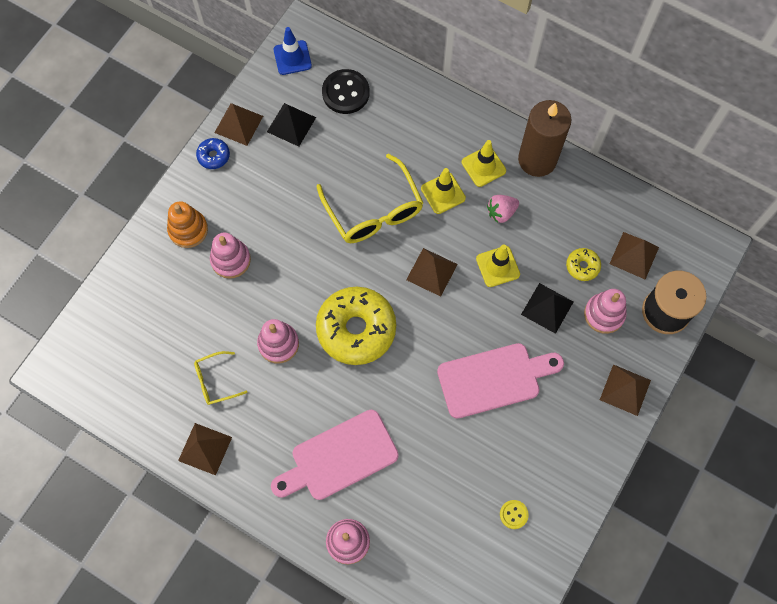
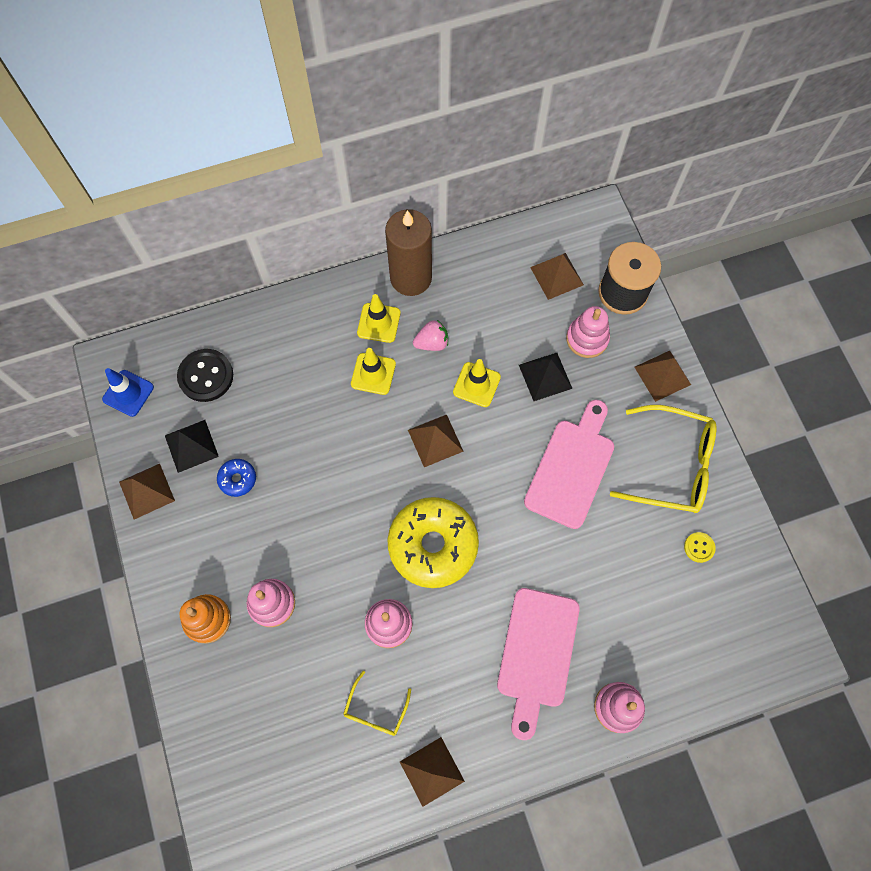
camera: 50 degrees left, 0 degrees up
blue donut [196,138,230,169] -> blue donut moved to [217,459,256,497]
yellow glasses [317,154,423,243] -> yellow glasses moved to [610,405,716,513]
pink strawberry [487,195,519,223] -> pink strawberry turned 120 degrees counterclockwise [413,320,448,351]
yellow donut [566,248,601,281] -> none

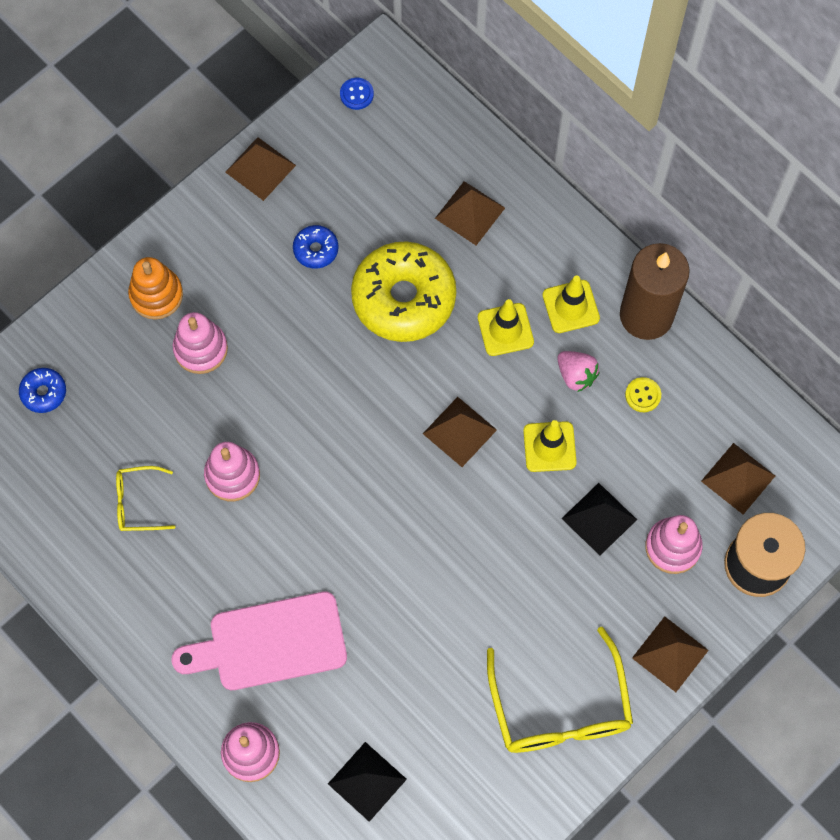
camera: 65 degrees right, 0 degrees up
blue traffic cone [102,368,154,417] -> blue button [340,78,374,110]
black pyramid [165,420,219,473] -> black pyramid moved to [328,742,407,822]
black button [177,349,233,402] -> none
yellow donut [388,497,479,588] -> yellow donut moved to [351,241,456,342]
brown pyramid [400,737,465,807] -> brown pyramid moved to [435,181,505,245]
pink cutting board [524,400,614,529] -> none
yellow button [684,532,716,563] -> yellow button moved to [625,377,661,412]
none -> blue donut [19,368,66,413]

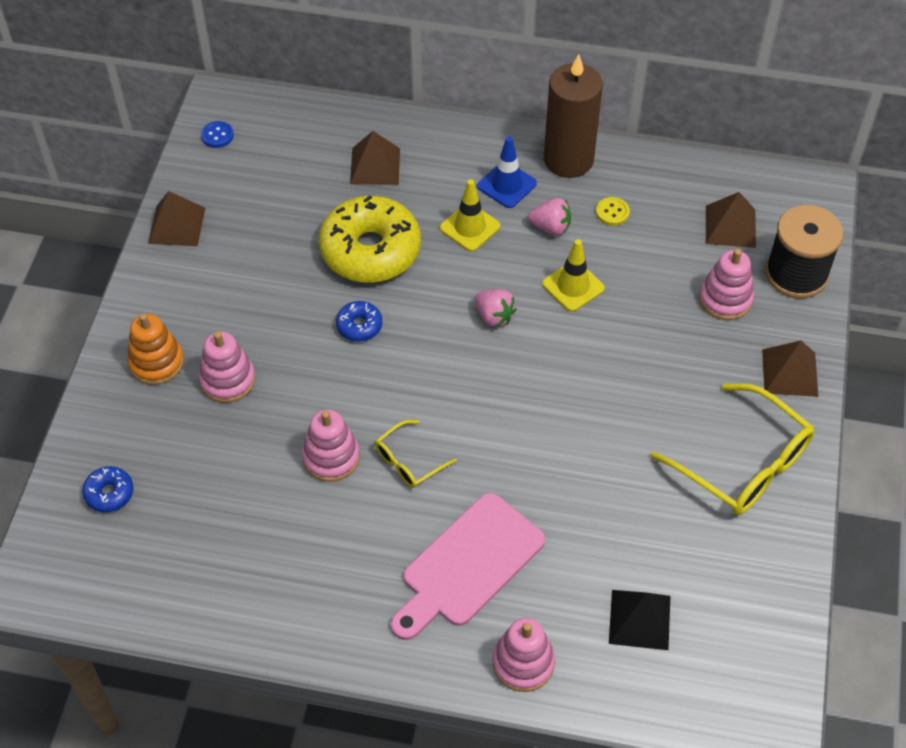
camera: 35 degrees left, 15 degrees down
yellow glasses [116,466,175,531] -> yellow glasses moved to [375,420,457,488]
blue donut [293,225,339,269] -> blue donut moved to [336,301,382,342]
brown pyramid [423,397,497,467] -> pink strawberry [475,289,517,327]
yellow traffic cone [542,276,600,333] -> blue traffic cone [477,136,537,208]
black pyramid [561,483,637,555] -> none

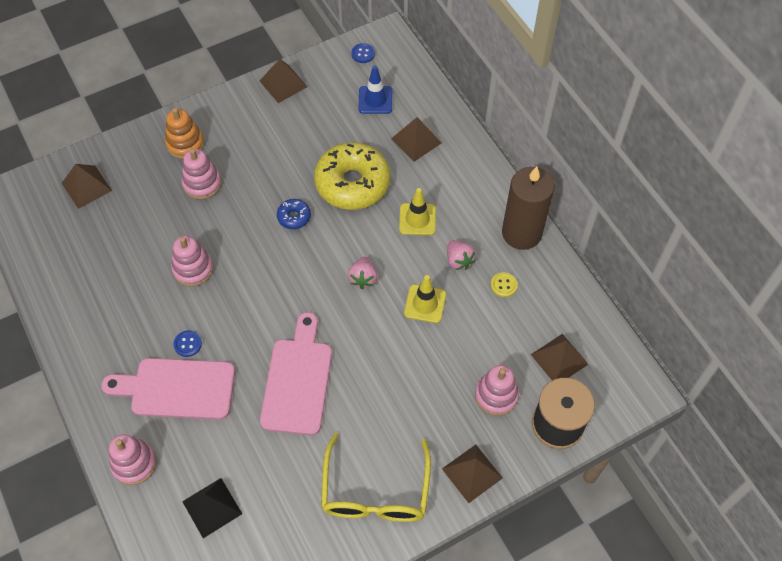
camera: 50 degrees right, 5 degrees up
blue donut [82,466,133,512] -> brown pyramid [62,164,112,209]
yellow glasses [375,420,457,488] -> none
blue traffic cone [477,136,537,208] -> blue traffic cone moved to [359,66,392,114]
none -> blue button [173,330,202,357]
none -> pink cutting board [260,312,332,435]

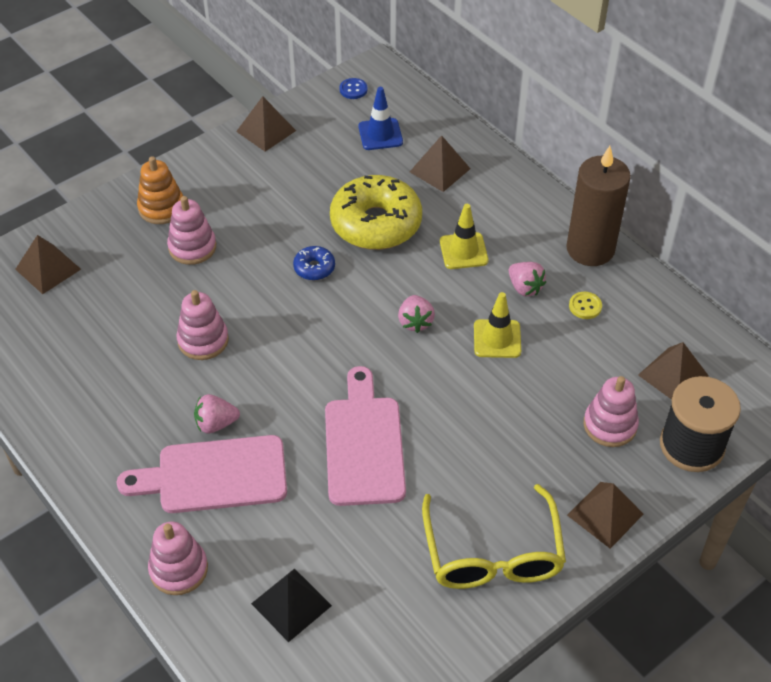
camera: 10 degrees left, 10 degrees down
blue button [173,330,202,357] -> pink strawberry [194,394,240,433]

